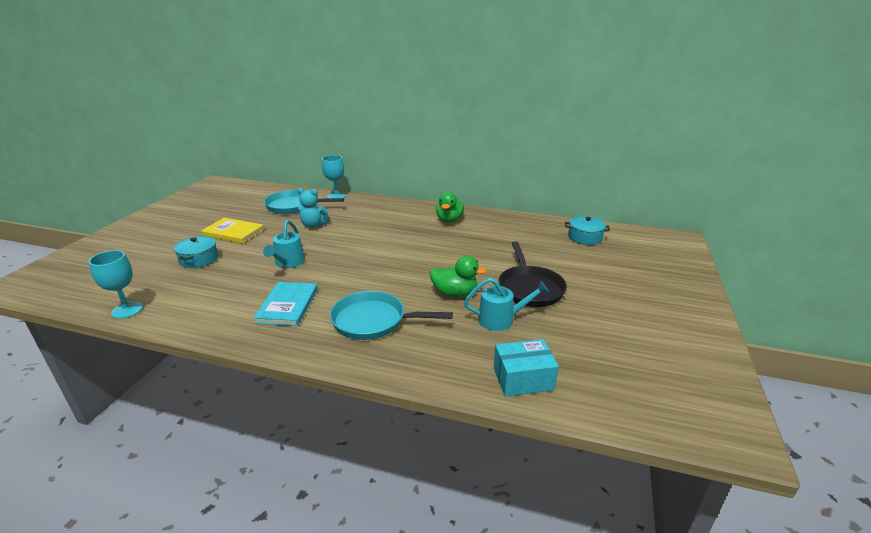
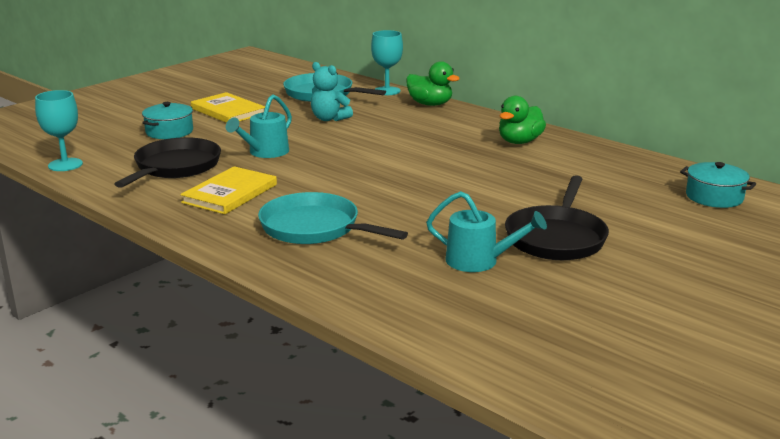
camera: 25 degrees right, 5 degrees down
turquoise book [254,282,318,326] -> yellow book [180,166,277,214]
green duck [430,256,487,297] -> green duck moved to [406,61,460,106]
turquoise box [494,339,559,397] -> none
none -> black pan [114,137,221,188]

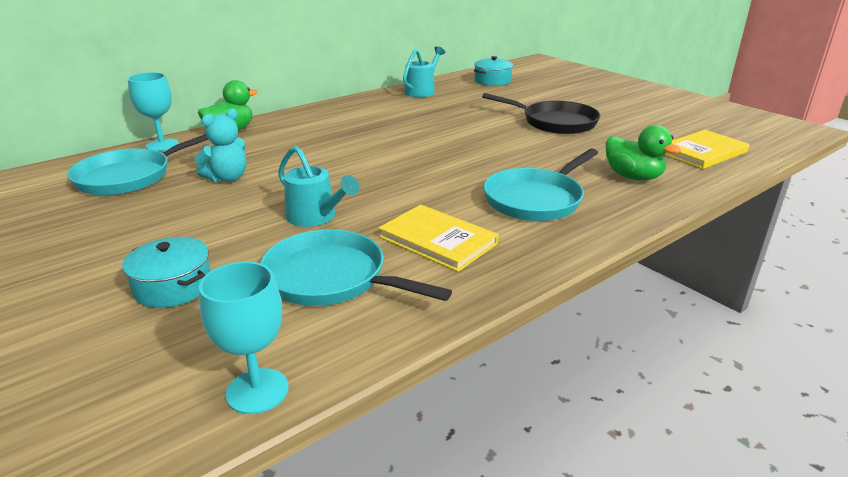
camera: 80 degrees left, 5 degrees up
black pan [114,137,221,188] -> turquoise pan [260,229,452,306]
yellow book [191,92,265,123] -> yellow book moved to [664,130,750,169]
turquoise watering can [426,191,547,272] -> turquoise watering can moved to [403,46,445,97]
green duck [499,96,546,144] -> green duck moved to [606,125,681,181]

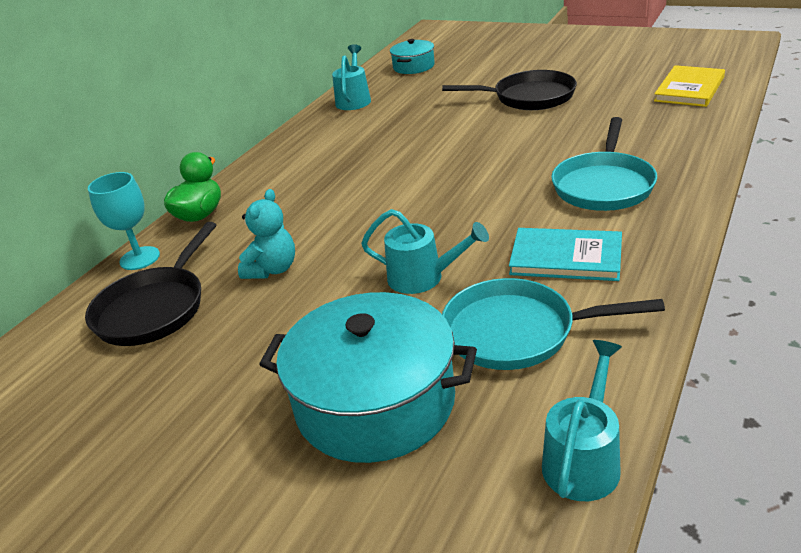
camera: 20 degrees left, 5 degrees up
turquoise pan [67,134,209,195] -> black pan [85,222,216,346]
turquoise pot [122,237,211,308] -> turquoise pot [259,292,477,463], size x1.91
turquoise goblet [199,262,289,414] -> turquoise watering can [542,340,622,501]
yellow book [379,204,499,272] -> turquoise book [509,228,622,281]
green duck [606,125,681,181] -> none

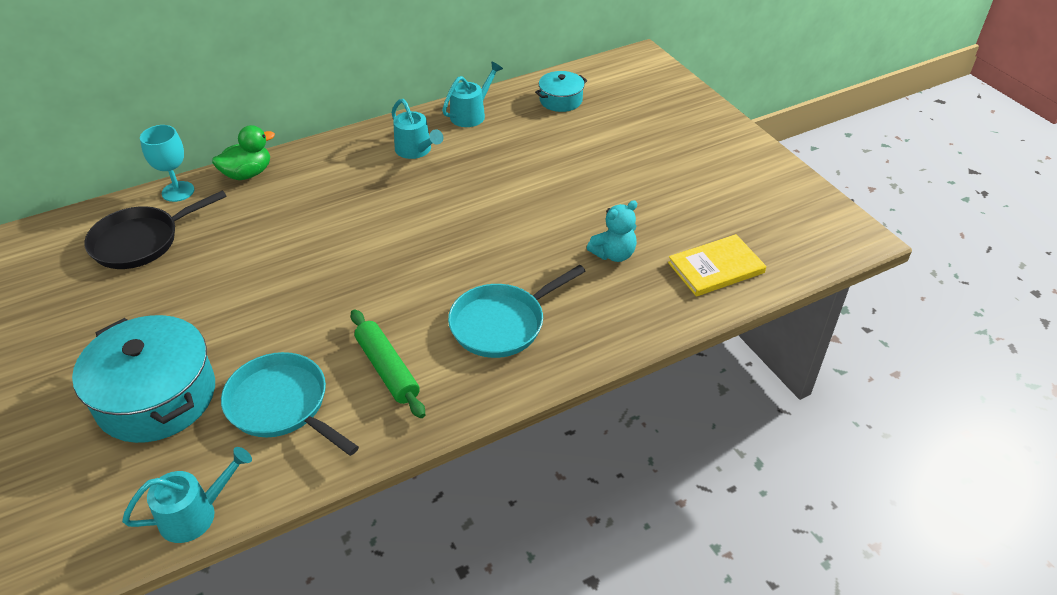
camera: 30 degrees right, 10 degrees up
turquoise teddy bear [238,189,295,279] -> turquoise teddy bear moved to [587,200,637,262]
turquoise watering can [361,209,489,294] -> turquoise watering can moved to [391,99,443,159]
black pan [442,70,577,110] -> none
turquoise book [509,228,622,281] -> green rolling pin [351,309,425,418]

